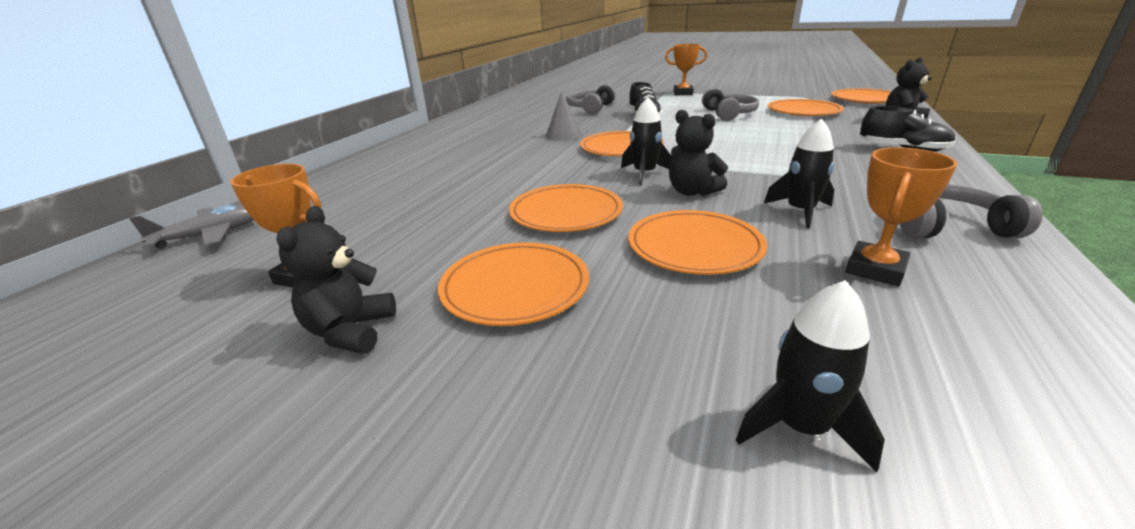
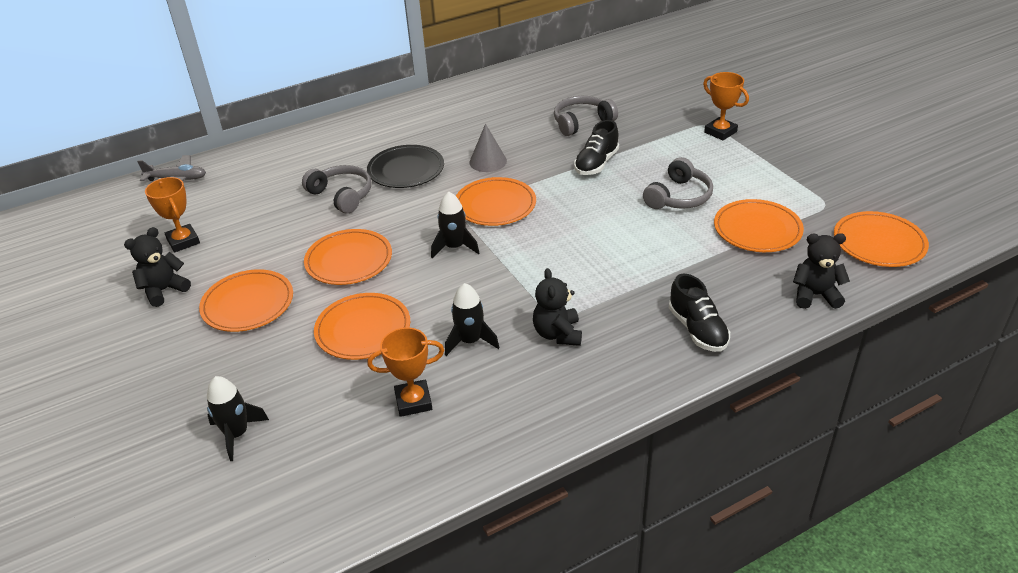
camera: 40 degrees right, 10 degrees up
black teddy bear [669,110,728,196] -> black teddy bear moved to [533,268,582,346]
grey headphones [900,184,1043,238] -> grey headphones moved to [302,165,371,214]
none -> black plate [367,145,444,188]

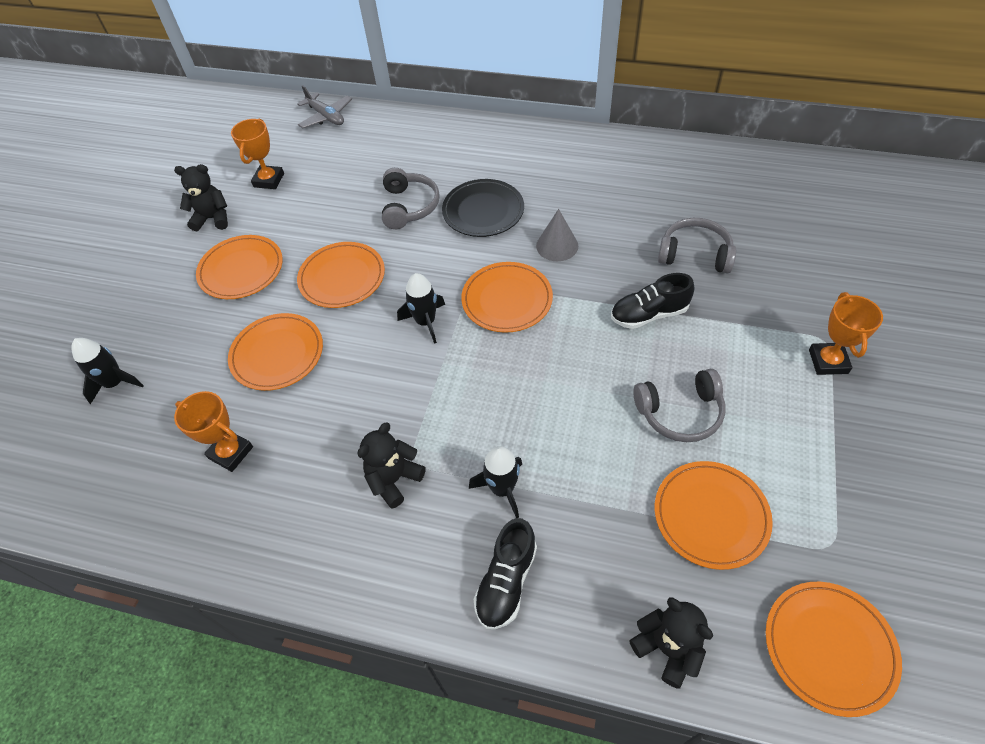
camera: 45 degrees right, 15 degrees up
black rocket [445,283,499,356] -> black rocket moved to [469,446,522,518]

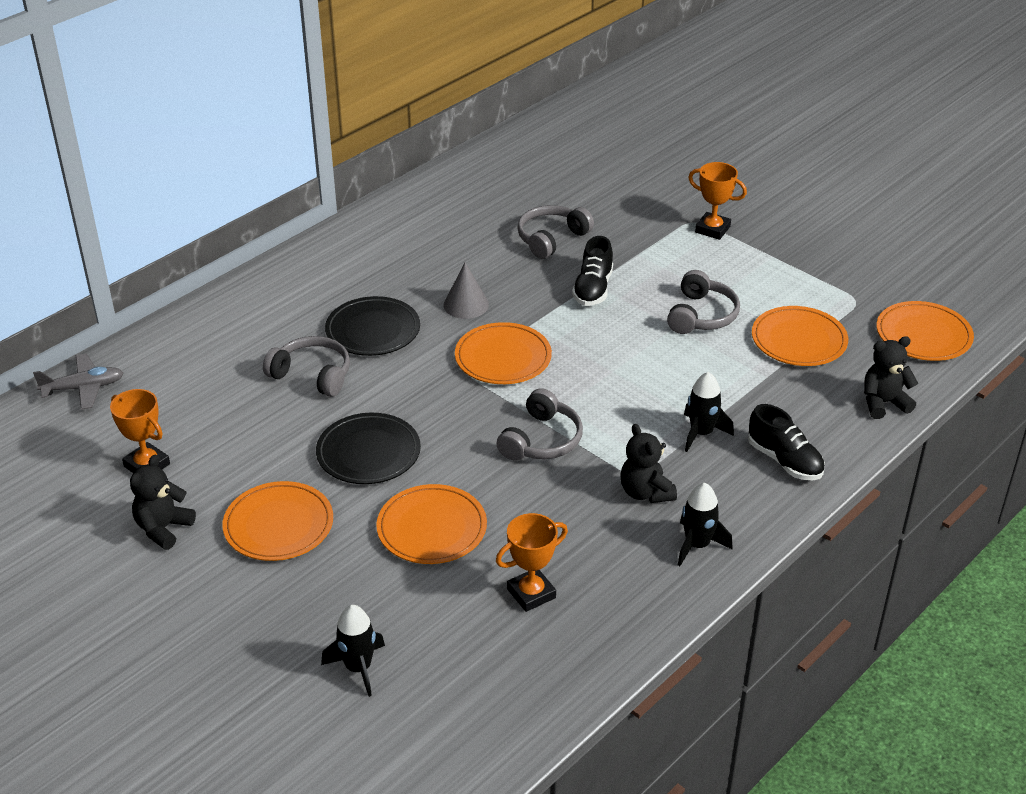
camera: 65 degrees left, 15 degrees down
orange plate [297,242,385,308] -> black plate [316,413,421,484]
black rocket [397,273,445,344] -> black rocket moved to [678,483,733,566]
none -> grey headphones [496,388,583,460]

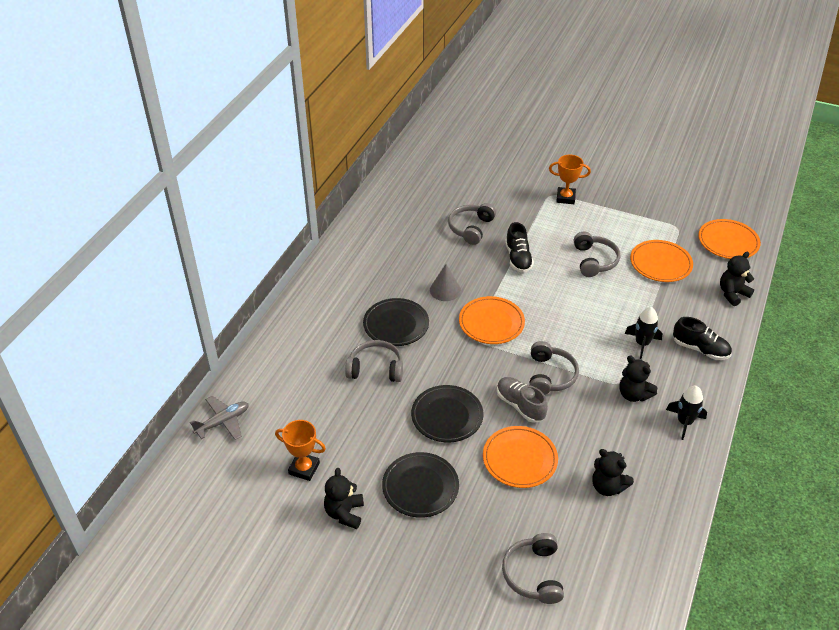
camera: 20 degrees left, 5 degrees up
orange plate [222,481,333,561] -> black plate [382,452,459,518]
black rocket [321,605,385,697] -> grey headphones [502,533,564,604]
orange trophy [496,513,568,612] -> black teddy bear [592,449,634,496]
none -> grey shoe [497,377,548,423]

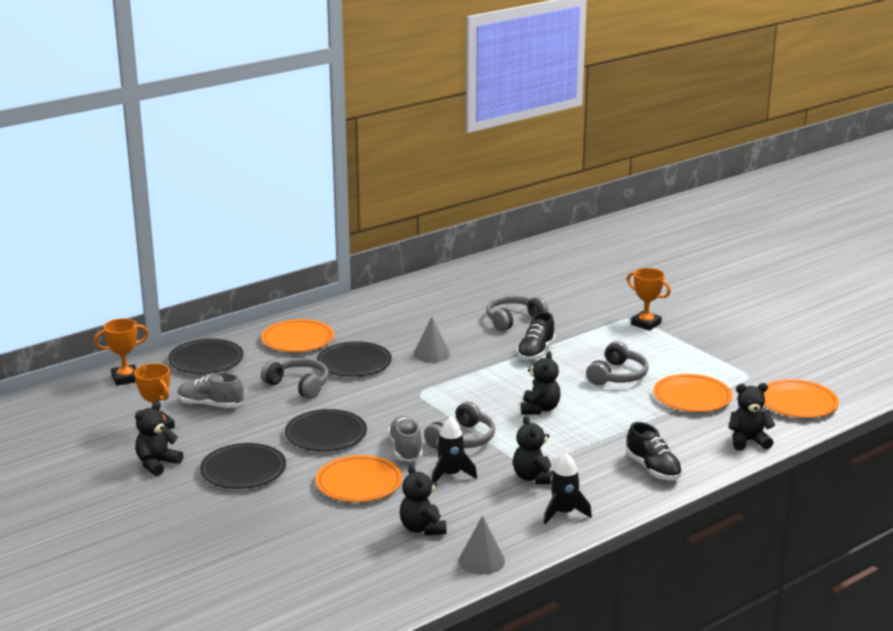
camera: 30 degrees right, 20 degrees down
grey plane [190,396,249,440] -> orange trophy [94,318,149,386]
orange plate [459,296,525,344] -> orange plate moved to [261,319,334,352]
grey headphones [502,533,564,604] -> none
black rocket [625,307,662,359] -> black rocket moved to [432,417,477,482]
none -> black plate [168,339,244,374]
none -> grey shoe [177,372,244,408]
none -> grey cone [459,516,505,574]
none -> black teddy bear [521,351,561,415]

